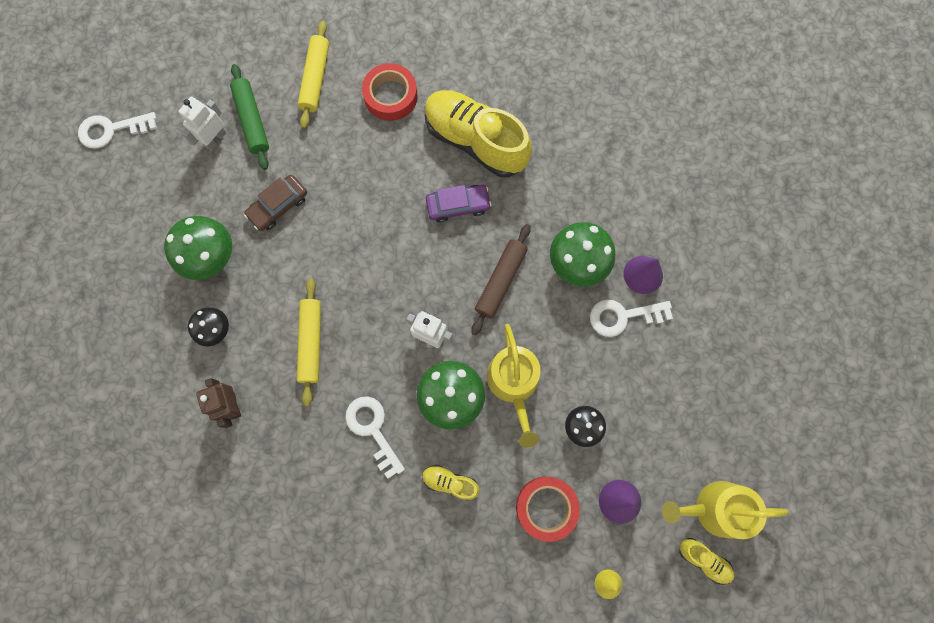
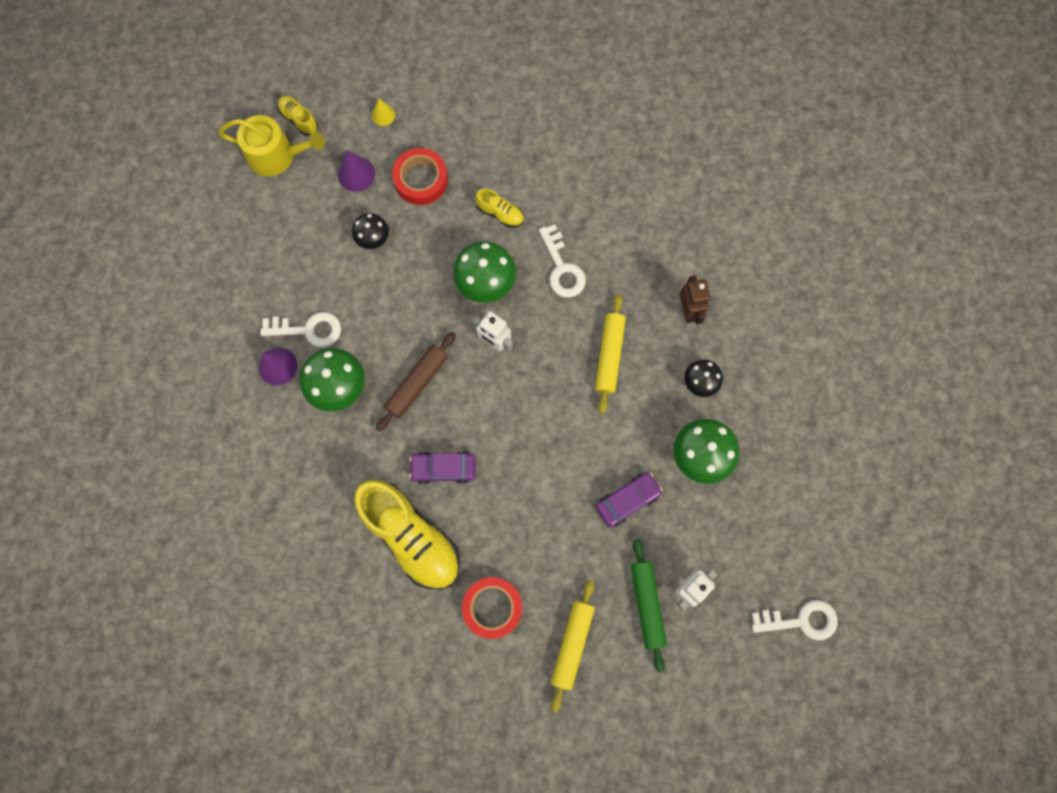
camera: 170 degrees left, 0 degrees up
brown car [244,175,307,231] -> purple car [596,472,663,527]
yellow watering can [487,324,541,447] -> none

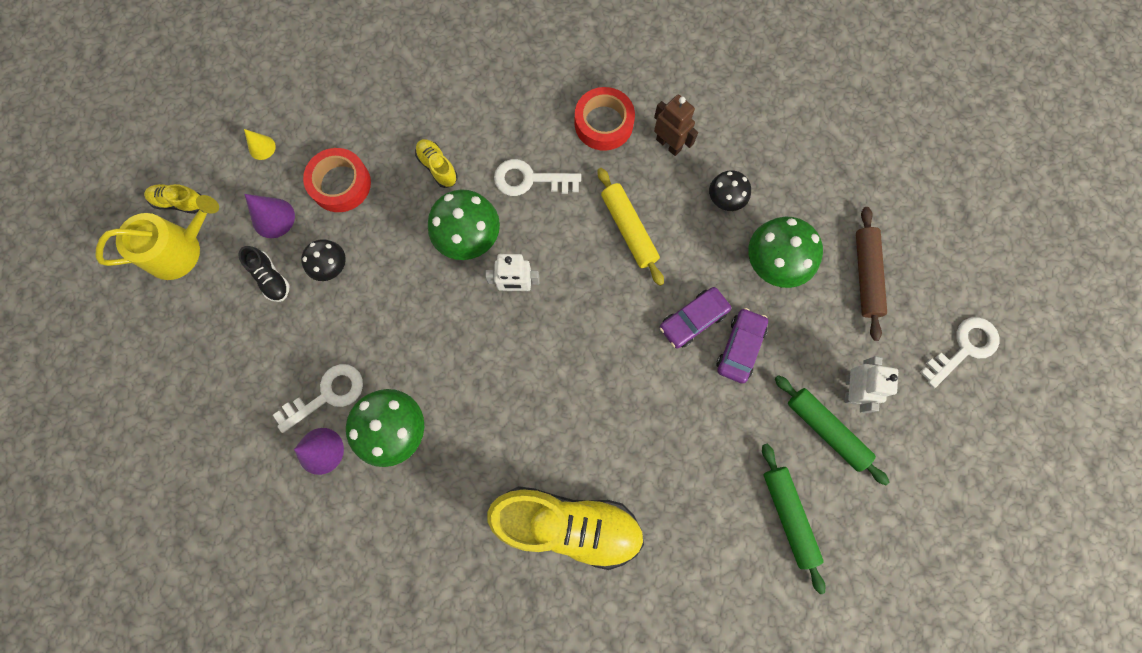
camera: 35 degrees left, 0 degrees up
brown rolling pin [376,332,456,432] -> brown rolling pin moved to [856,207,887,341]
purple car [409,451,475,484] -> purple car moved to [660,287,731,349]
red tape [462,577,522,639] -> red tape moved to [575,87,635,151]
yellow shoe [475,189,524,228] -> yellow shoe turned 120 degrees counterclockwise [415,139,458,188]
white key [539,224,586,298] -> white key turned 150 degrees clockwise [494,159,581,196]
yellow rolling pin [551,580,595,712] -> green rolling pin [762,444,826,594]
none -> black shoe [239,246,289,302]

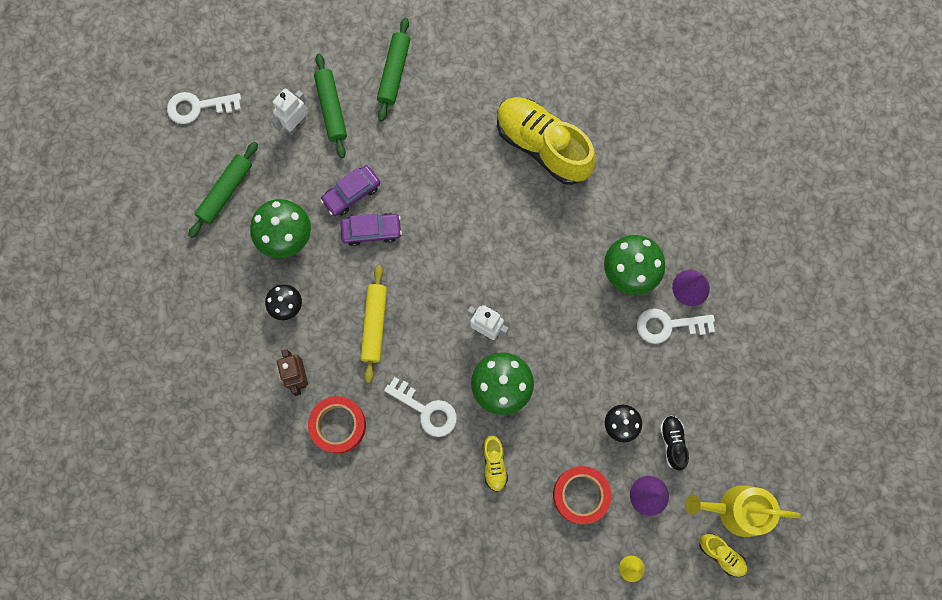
camera: 150 degrees left, 0 degrees up
brown rolling pin [856,207,887,341] -> green rolling pin [188,142,258,238]

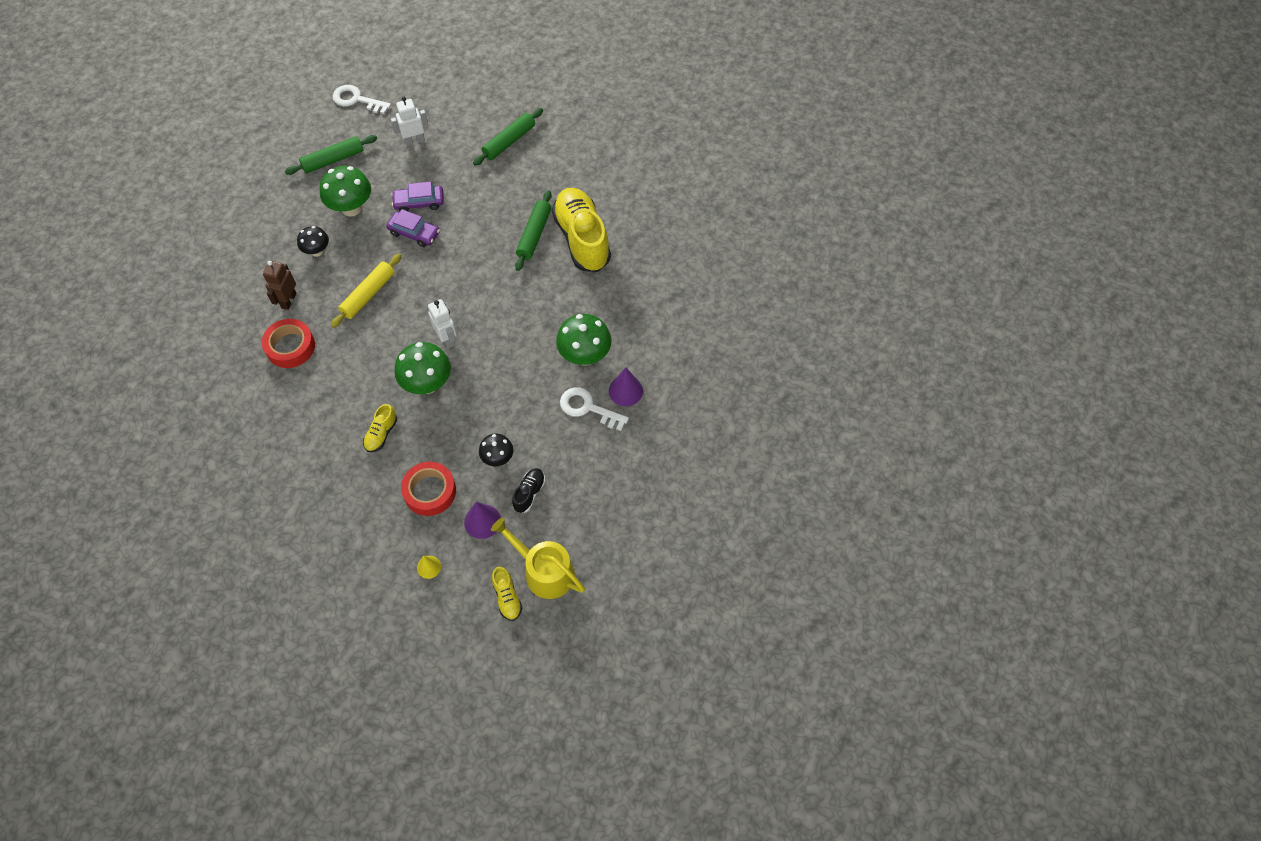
camera: 30 degrees right, 15 degrees down
green rolling pin [314,54,347,158] -> green rolling pin moved to [515,190,552,271]
white key [384,377,457,437] -> none

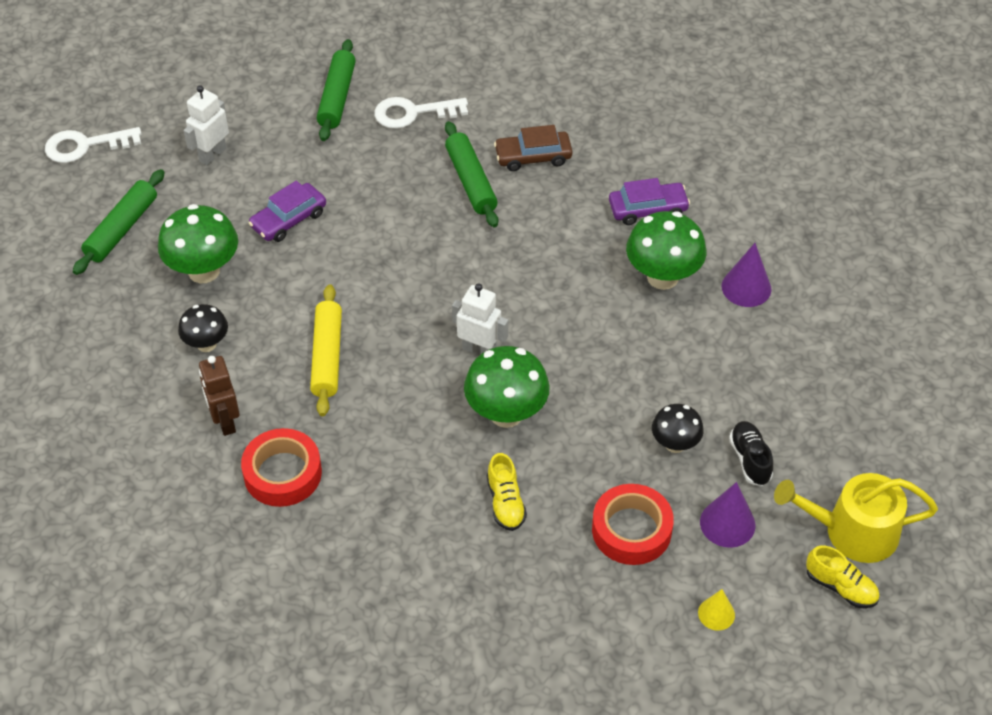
camera: 35 degrees left, 10 degrees down
purple car [386,209,440,247] -> purple car moved to [609,178,690,225]
yellow shoe [552,188,611,272] -> brown car [494,125,572,171]
white key [560,387,629,431] -> white key moved to [374,97,468,129]

